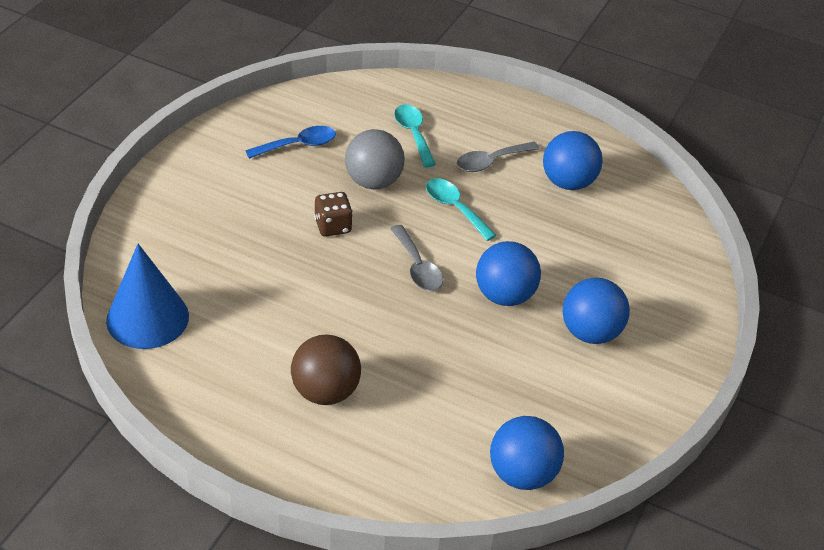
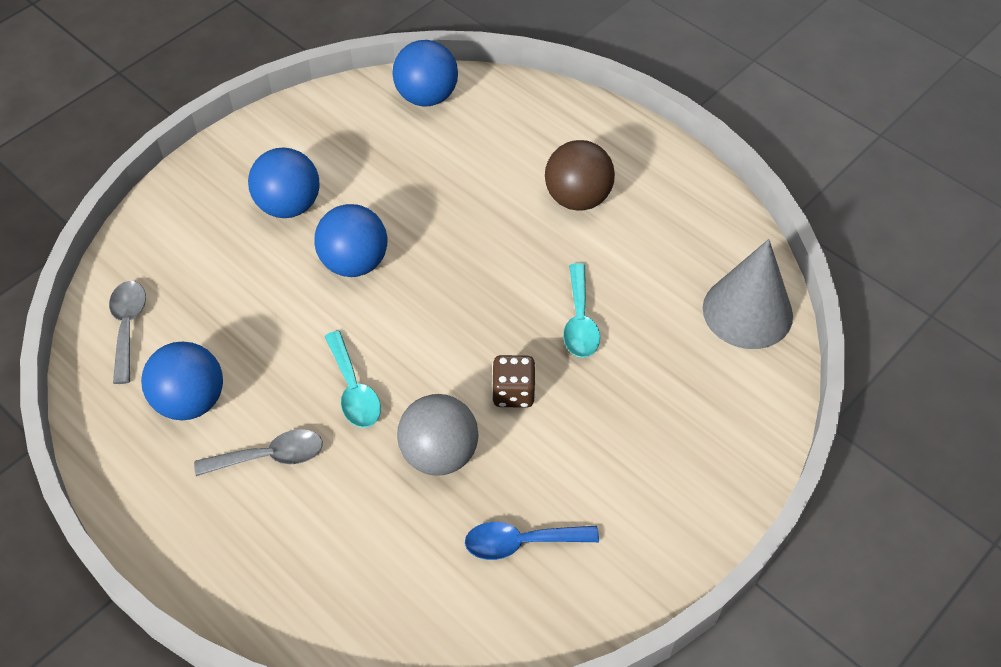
camera: 160 degrees left, 10 degrees up
blue cone [106,244,189,349] -> grey cone [703,239,793,349]
grey spoon [390,225,443,291] -> grey spoon moved to [109,281,146,384]
turquoise spoon [394,105,436,167] -> turquoise spoon moved to [563,263,600,358]

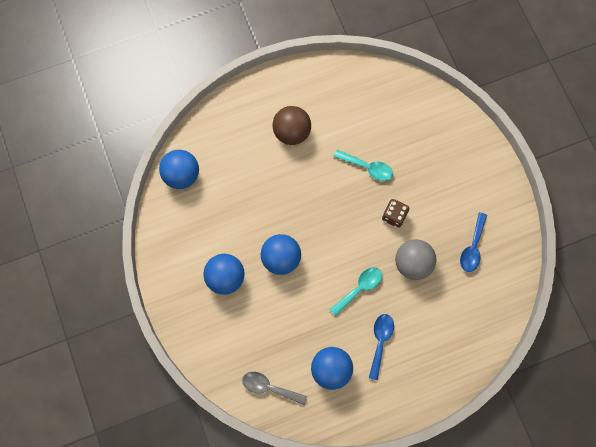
camera: 65 degrees left, 20 degrees up
grey spoon [194,429,323,476] -> blue spoon [369,314,394,380]
turquoise spoon [325,331,381,428] -> turquoise spoon turned 45 degrees counterclockwise [330,267,382,316]
grey cone [703,239,793,349] -> none

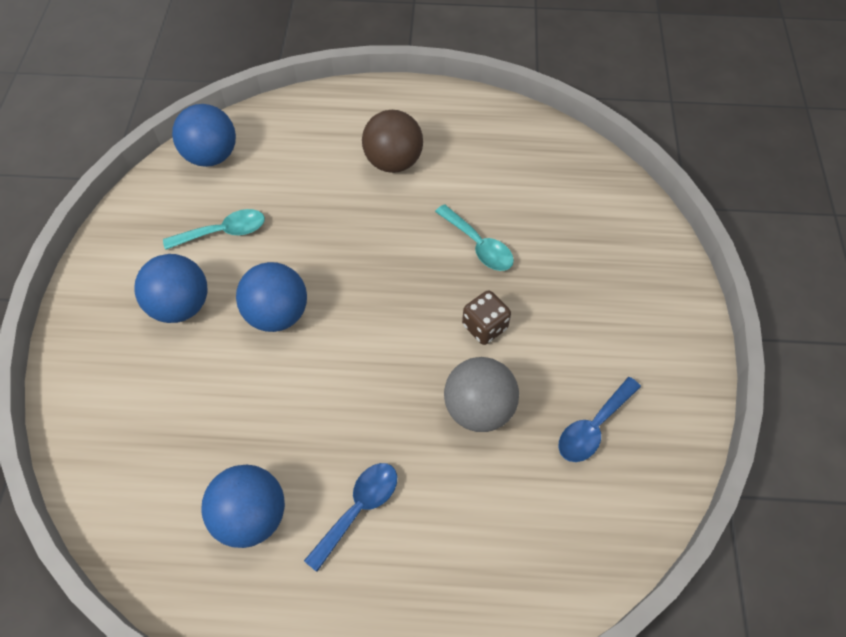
camera: 25 degrees right, 15 degrees down
grey spoon [242,372,307,405] -> none
turquoise spoon [330,267,382,316] -> turquoise spoon moved to [163,209,265,250]

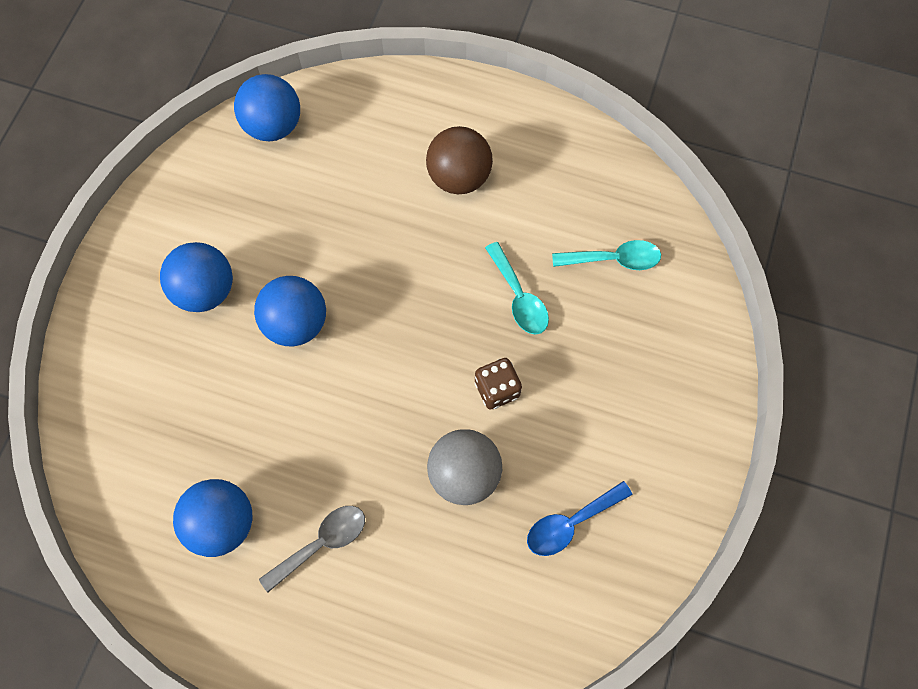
camera: 15 degrees right, 10 degrees up
turquoise spoon [163,209,265,250] -> turquoise spoon moved to [552,240,661,270]
blue spoon [304,463,397,572] -> grey spoon [259,506,365,592]

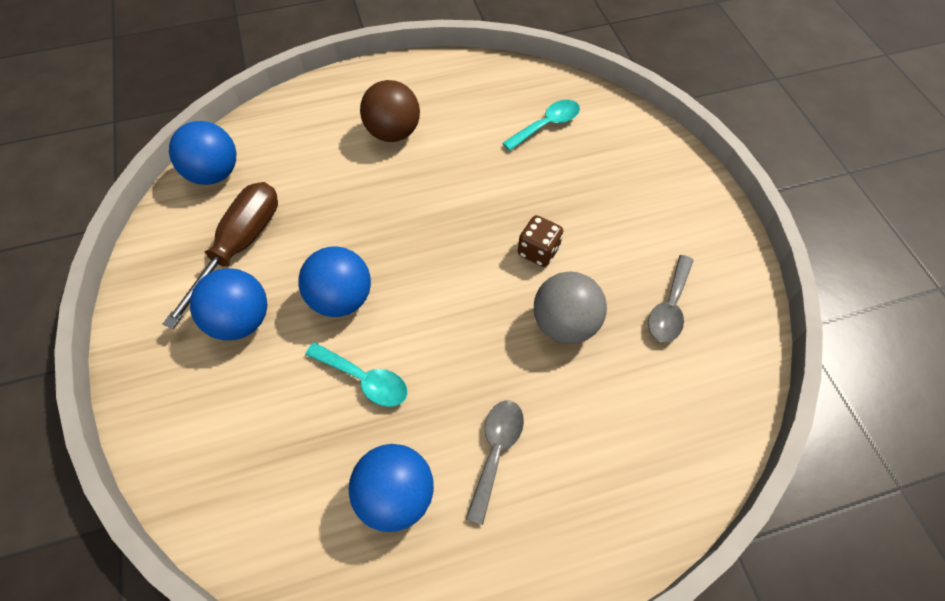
camera: 35 degrees left, 10 degrees down
turquoise spoon [485,242,549,334] -> turquoise spoon moved to [305,342,408,407]
blue spoon [527,481,632,556] -> grey spoon [648,255,694,343]
none -> brown screwdriver [163,182,278,329]

